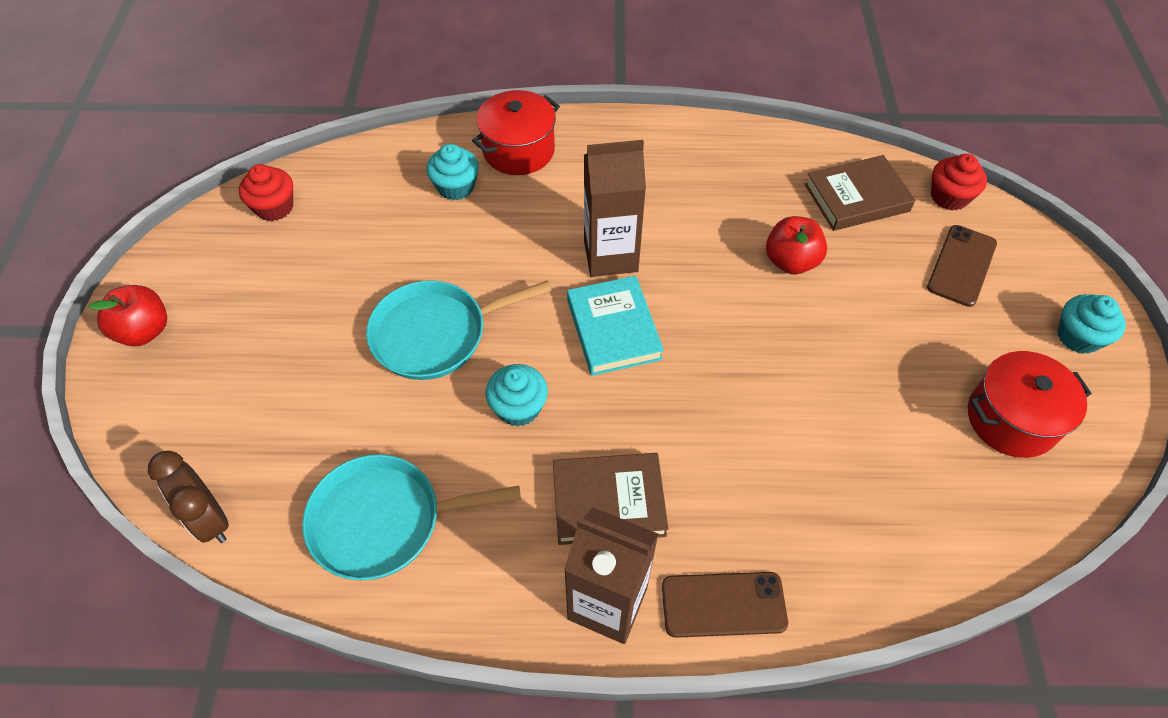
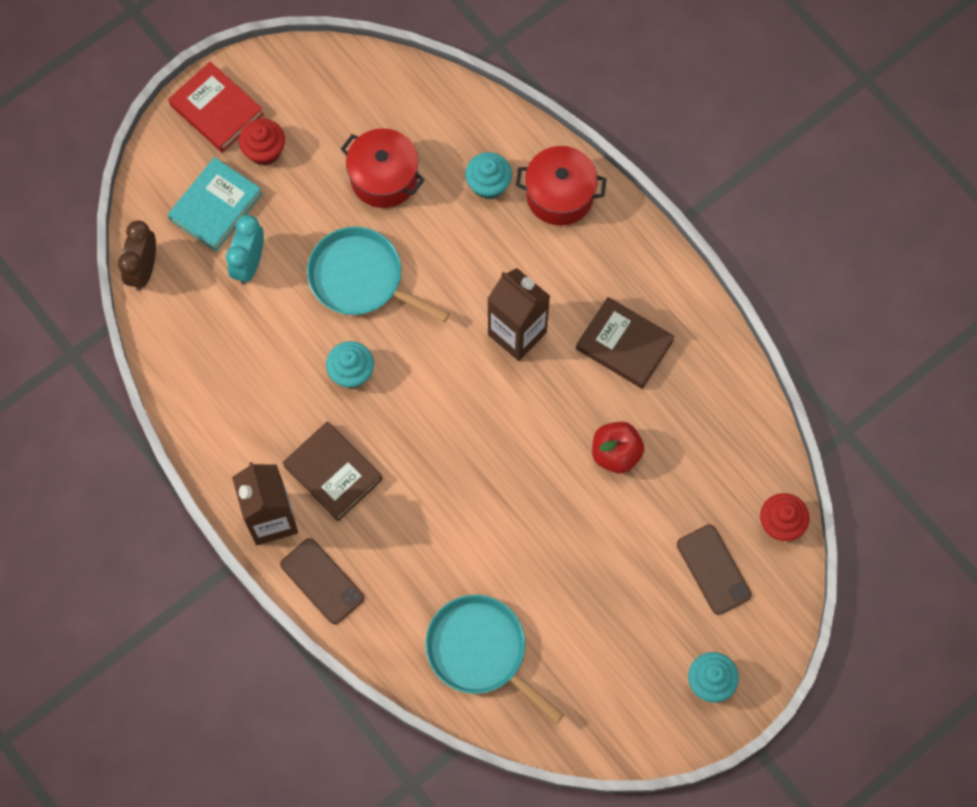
camera: 50 degrees right, 15 degrees up
red apple [88,285,167,346] -> red book [168,62,264,153]
red cupcake [239,164,293,221] -> red cupcake moved to [239,119,285,165]
turquoise pan [302,454,521,580] -> turquoise pan moved to [425,595,564,723]
turquoise book [567,276,664,376] -> turquoise book moved to [168,157,262,251]
brown book [805,155,915,231] -> brown book moved to [576,297,675,389]
brown phone [927,225,997,307] -> brown phone turned 75 degrees clockwise [677,525,751,615]
red pot [968,351,1092,458] -> red pot moved to [341,128,424,208]
none -> turquoise clock [226,215,264,284]

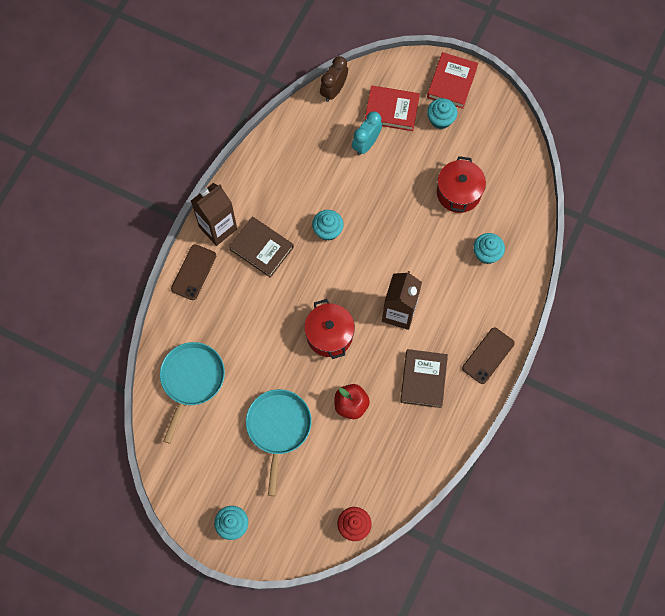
camera: 65 degrees right, 0 degrees up
brown clock [118,221,156,290] -> brown clock turned 45 degrees counterclockwise [320,56,348,102]
turquoise book [168,157,262,251] -> red book [365,86,420,131]
turquoise clock [226,215,264,284] -> turquoise clock turned 45 degrees counterclockwise [352,111,382,155]
red cupcake [239,119,285,165] -> turquoise cupcake [427,98,457,129]
brown book [282,421,382,521] -> brown book turned 75 degrees counterclockwise [229,217,294,278]
turquoise pan [307,227,450,322] -> turquoise pan moved to [246,389,312,496]
red pot [516,146,607,225] -> red pot moved to [304,299,355,359]
brown phone [677,525,751,615] -> brown phone moved to [462,328,515,384]

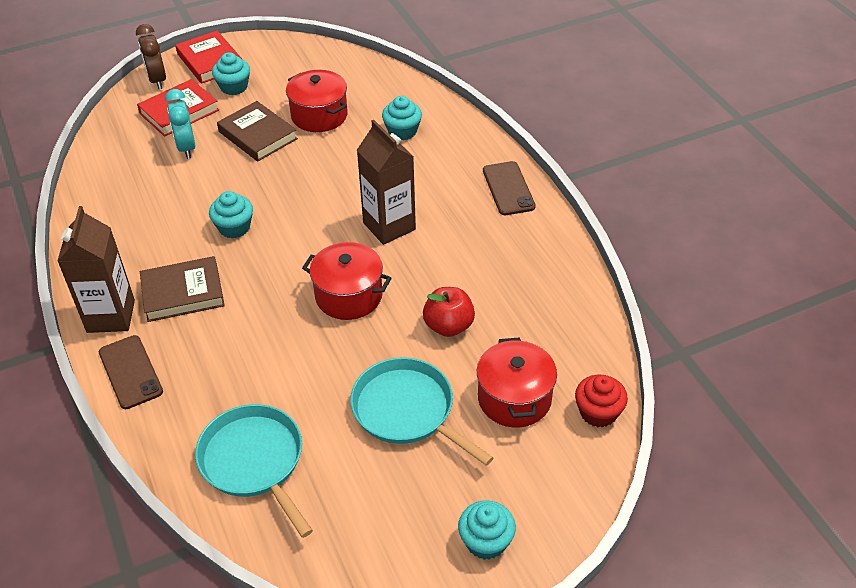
camera: 50 degrees left, 25 degrees down
brown clock [320,56,348,102] -> brown clock moved to [136,24,166,89]
brown book [400,349,448,408] -> brown book moved to [217,101,298,162]
none -> red pot [477,337,557,428]

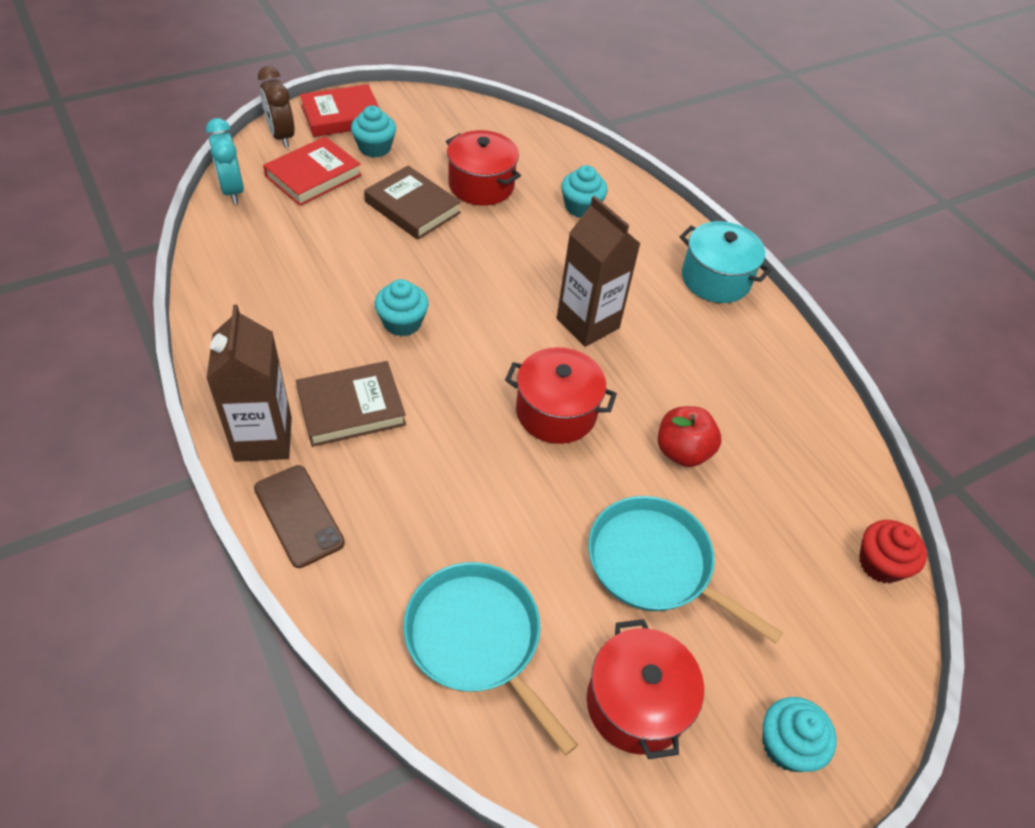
camera: 10 degrees left, 5 degrees up
turquoise clock [165,89,196,159] -> turquoise clock moved to [206,118,244,204]
red book [175,31,242,84] -> red book turned 75 degrees counterclockwise [300,84,379,137]
red pot [477,337,557,428] -> red pot moved to [587,619,704,759]
brown phone [483,161,536,215] -> turquoise pot [680,221,771,303]

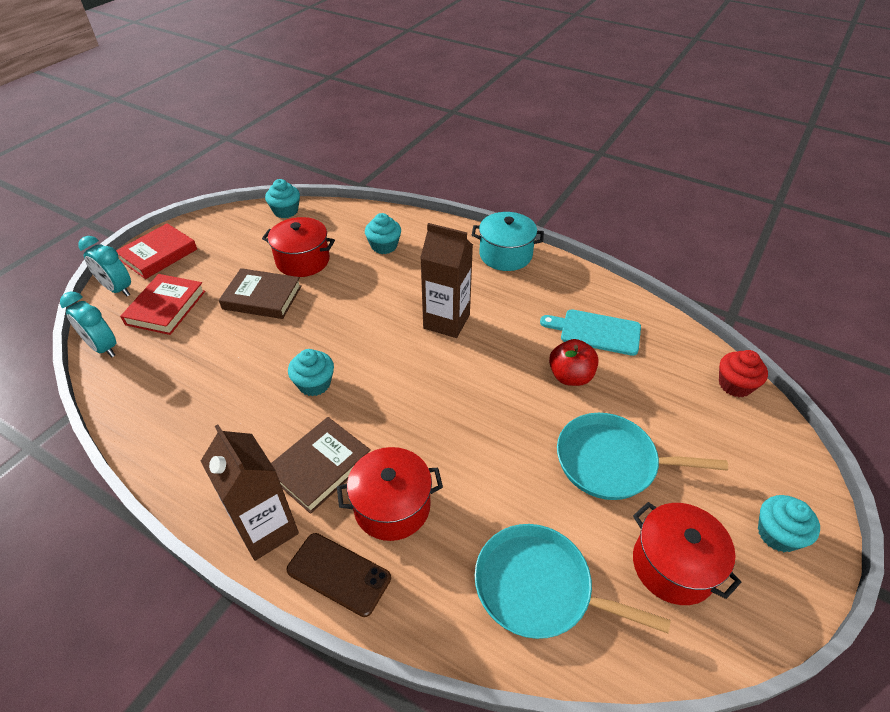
camera: 25 degrees left, 5 degrees down
brown clock [258,66,295,148] -> turquoise clock [78,236,131,296]
turquoise cupcake [351,105,396,158] -> turquoise cupcake moved to [265,179,300,218]
red pot [505,347,617,444] -> red pot moved to [337,447,443,541]
none -> turquoise cutting board [540,309,641,356]

